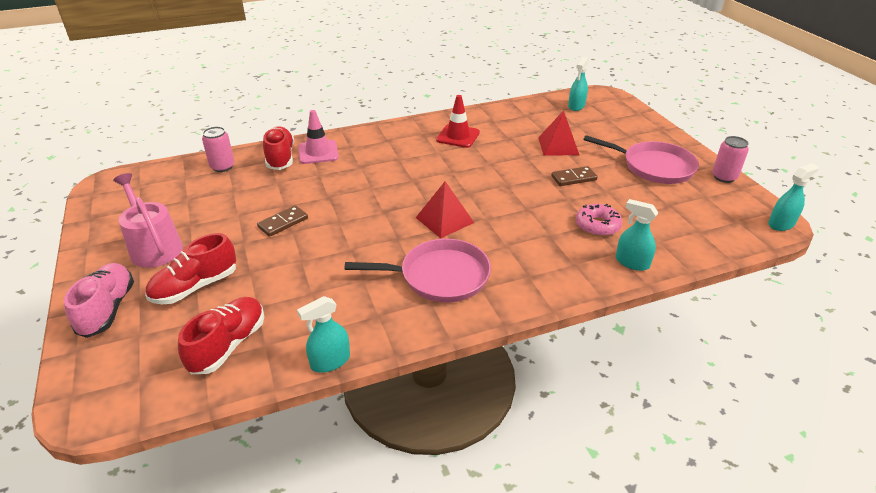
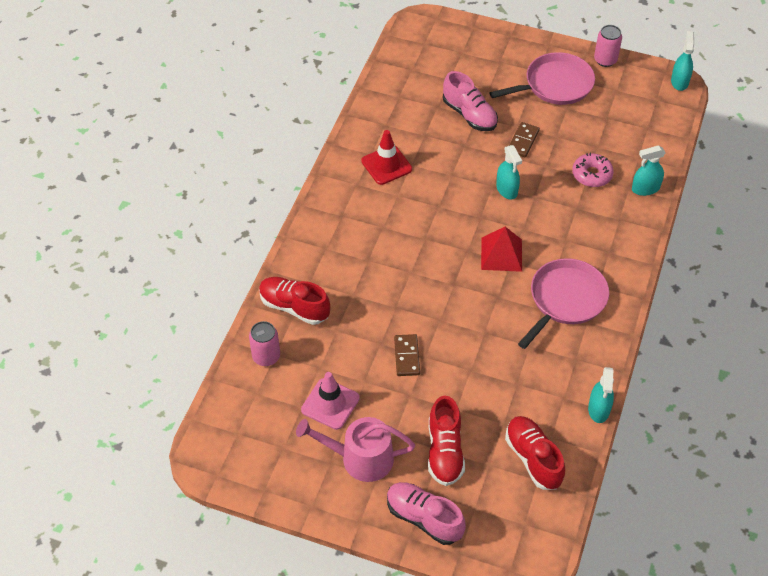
camera: 50 degrees left, 15 degrees up
pink traffic cone [298,110,339,164] -> pink traffic cone moved to [301,372,360,430]
red pyramid [538,110,579,156] -> pink shoe [443,71,498,131]
turquoise spray bottle [568,57,589,111] -> turquoise spray bottle moved to [496,145,522,200]

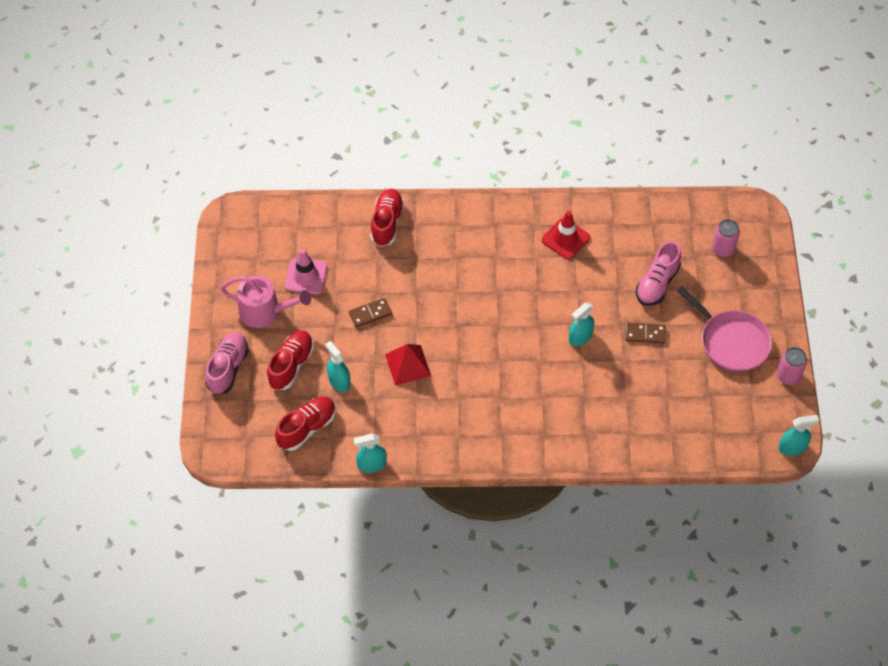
camera: 70 degrees right, 5 degrees up
pink can [249,321,280,366] -> pink can moved to [712,219,740,257]
pink watering can [296,417,415,482] -> pink watering can turned 120 degrees clockwise [220,276,311,328]
red shoe [428,396,465,486] -> red shoe turned 135 degrees clockwise [267,330,314,390]
red pyramid [481,227,522,272] -> red pyramid moved to [385,344,431,385]
pink pan [518,258,609,349] -> none
pink donut [572,153,614,187] -> none
turquoise spray bottle [632,145,666,196] -> turquoise spray bottle moved to [325,341,350,392]

